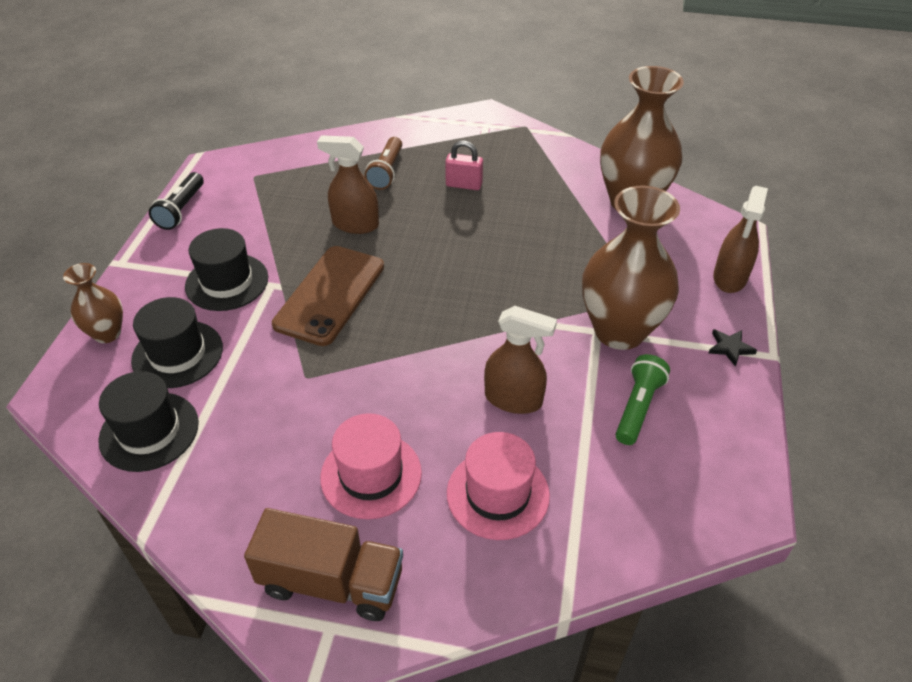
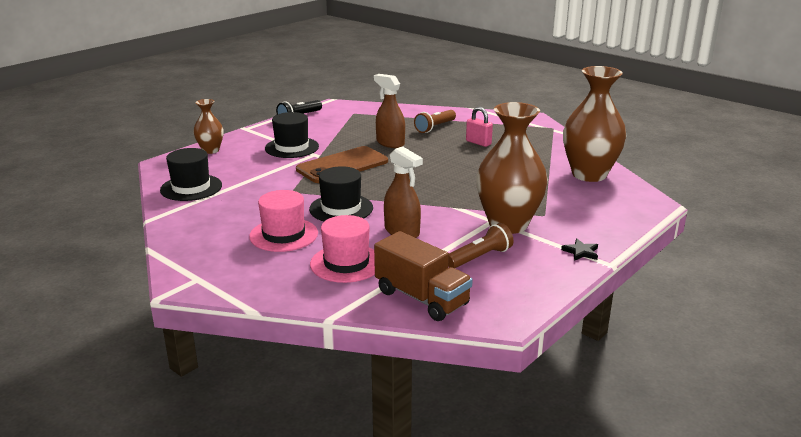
camera: 30 degrees right, 20 degrees down
black hat [131,297,223,388] -> black hat moved to [309,166,373,221]
brown truck [244,508,403,621] -> brown truck moved to [374,231,473,321]
green flashlight [616,354,670,445] -> brown flashlight [448,223,513,268]
brown spray bottle [713,186,768,293] -> none

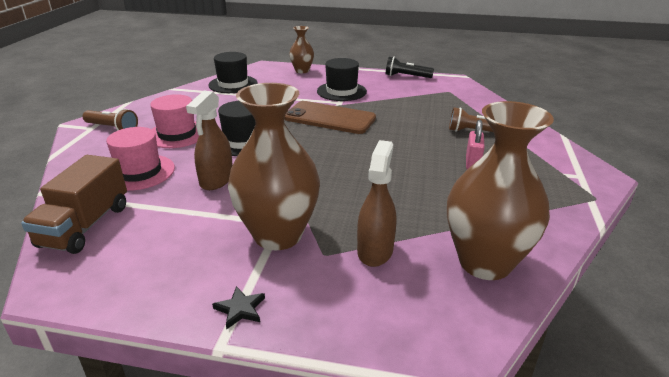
camera: 60 degrees right, 5 degrees up
brown spray bottle [374,74,405,148] -> brown spray bottle moved to [357,140,396,267]
brown flashlight [448,223,513,268] -> brown flashlight moved to [82,109,138,130]

